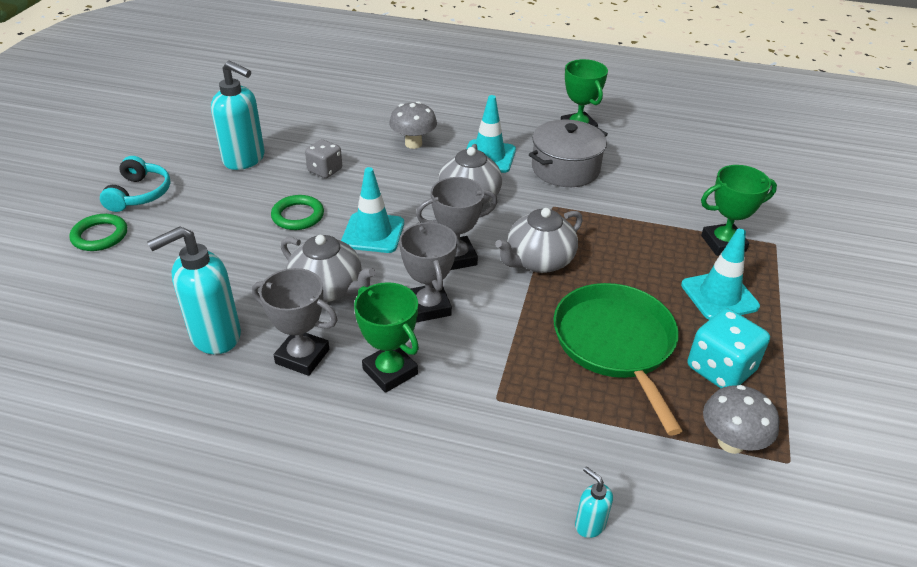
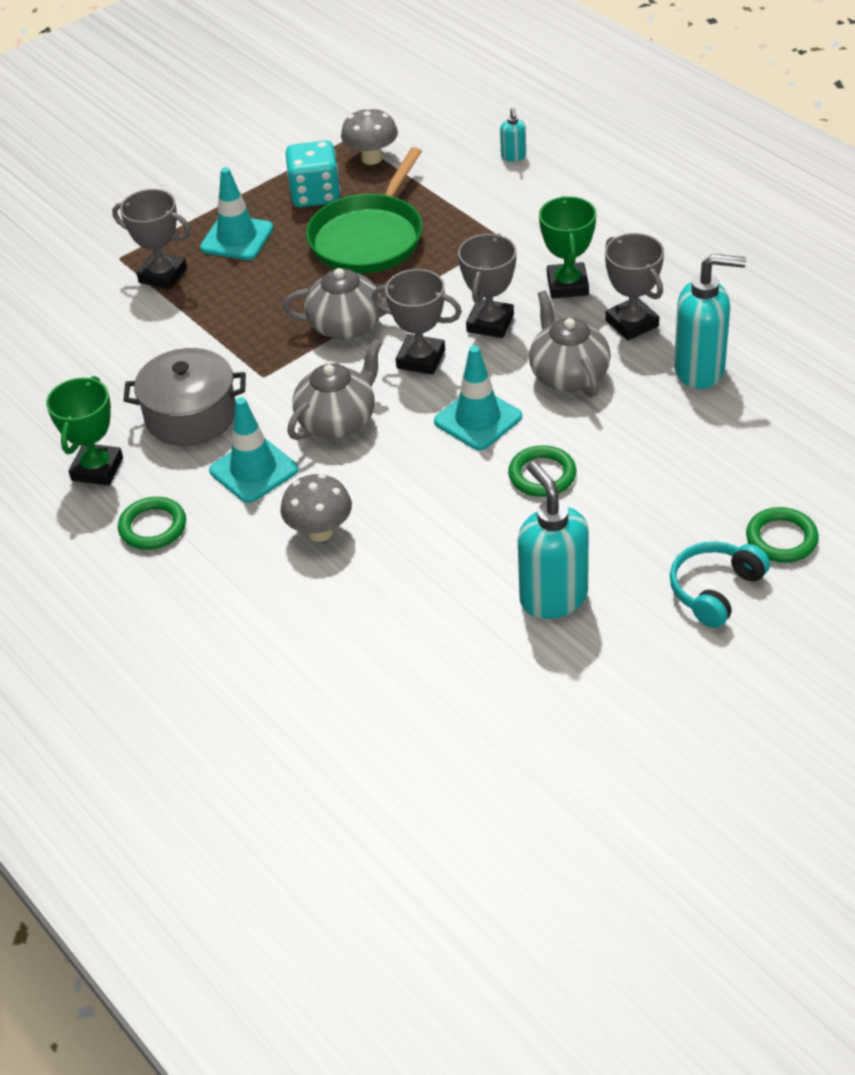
camera: 140 degrees left, 5 degrees up
grey dice [305,139,342,178] -> none
green trophy [701,165,777,256] -> grey trophy [112,189,191,290]
none -> green ring [118,497,186,550]

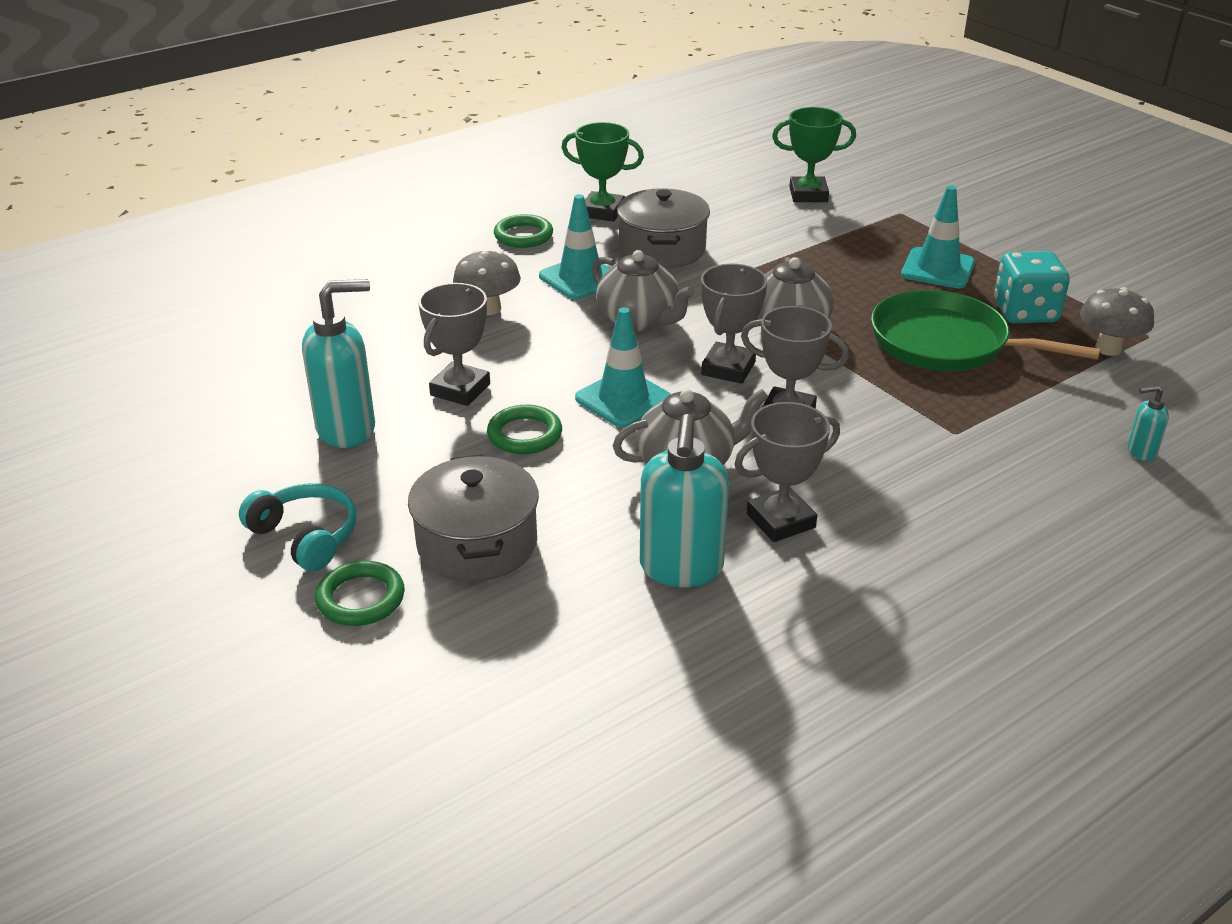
camera: 90 degrees right, 10 degrees down
grey trophy [112,189,191,290] -> grey trophy moved to [418,283,490,406]
green trophy [539,196,596,299] -> green trophy moved to [772,107,856,202]
none -> grey pot [408,454,539,582]

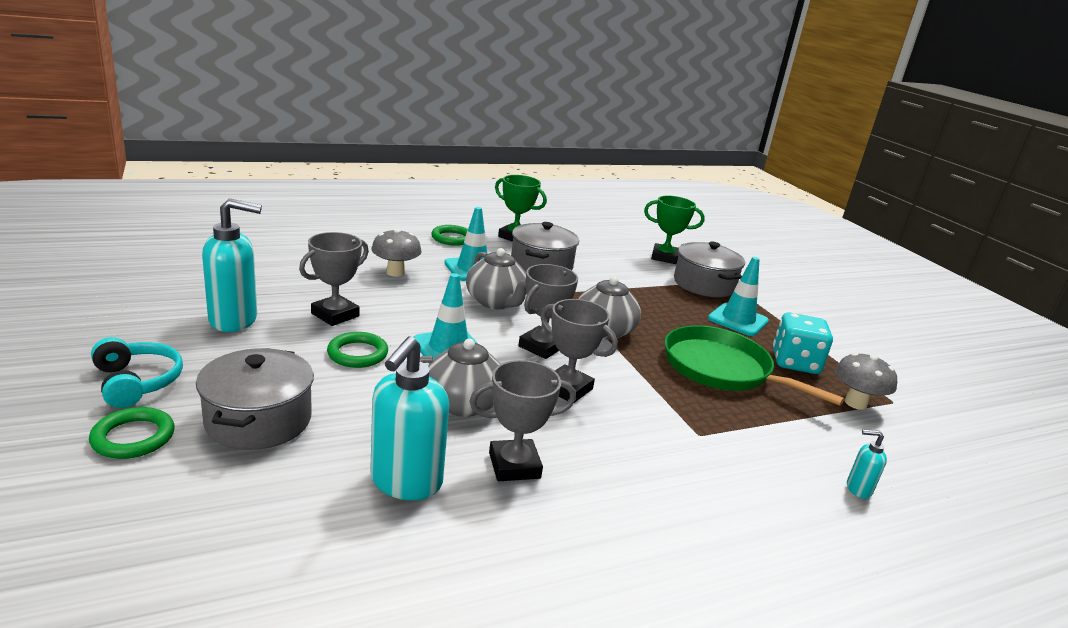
camera: 10 degrees right, 10 degrees down
none -> grey pot [674,242,745,297]

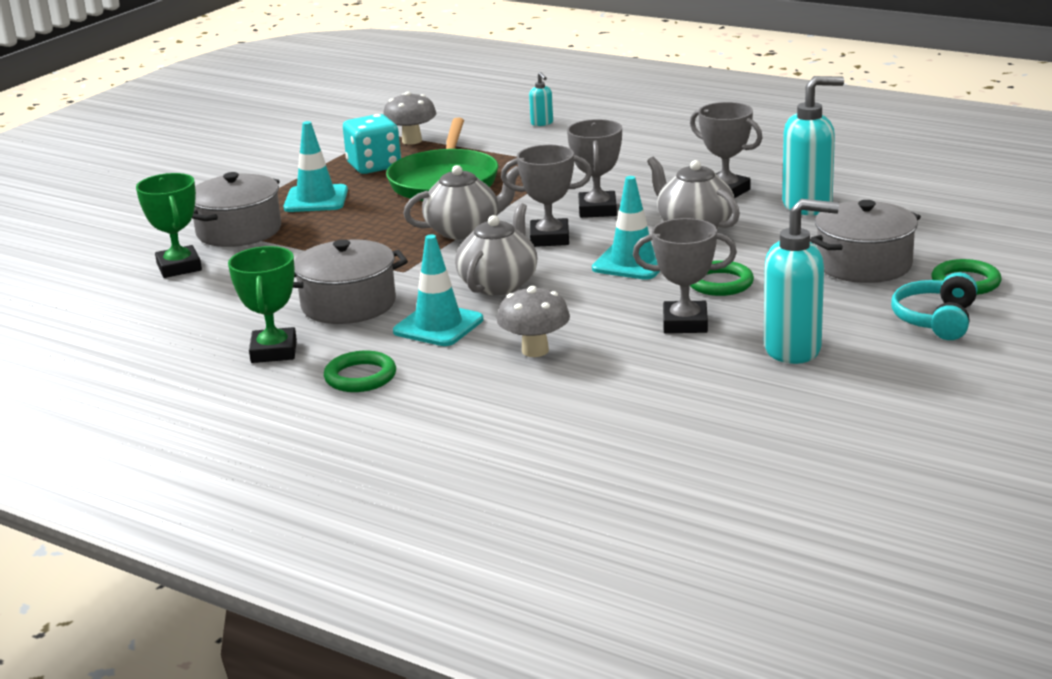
camera: 120 degrees left, 0 degrees up
turquoise soap dispenser [202,198,262,332] -> turquoise soap dispenser turned 135 degrees clockwise [764,199,839,364]

